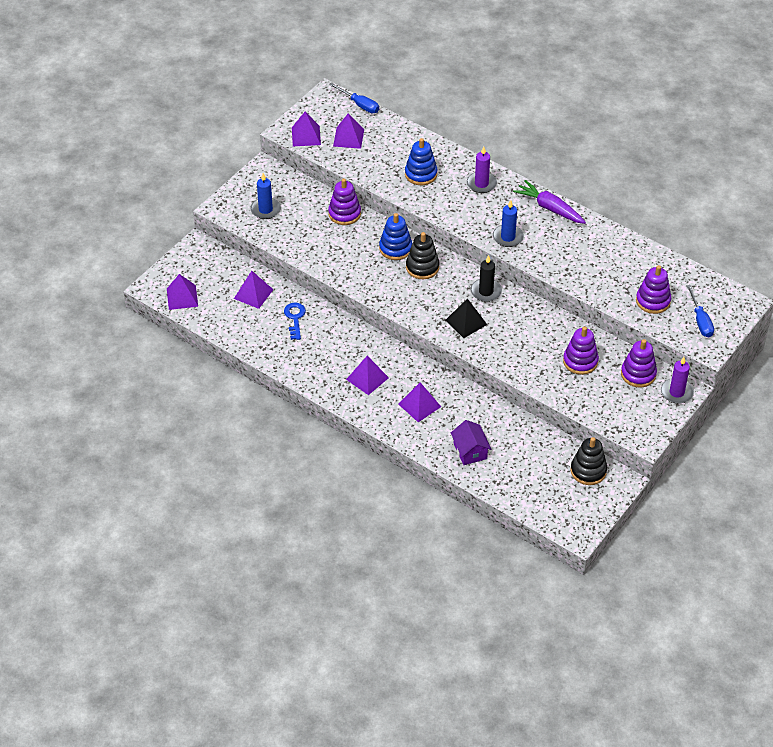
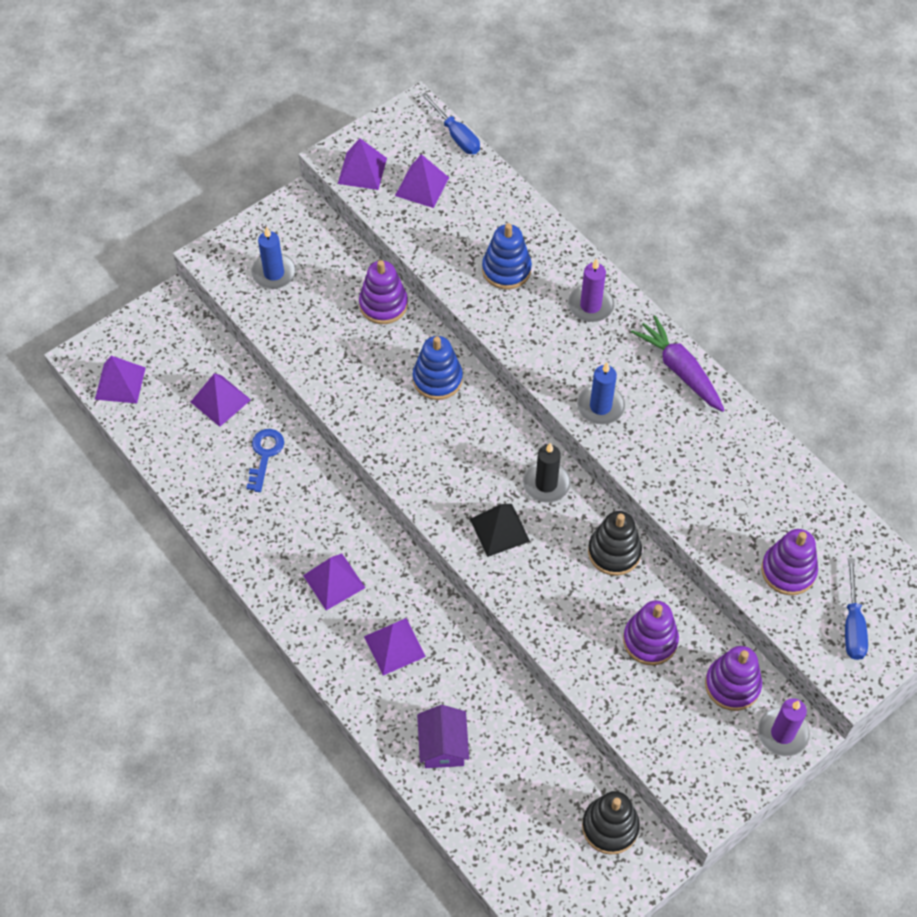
camera: 15 degrees right, 10 degrees up
black stacking toy [406,232,439,279] -> black stacking toy moved to [588,511,642,576]

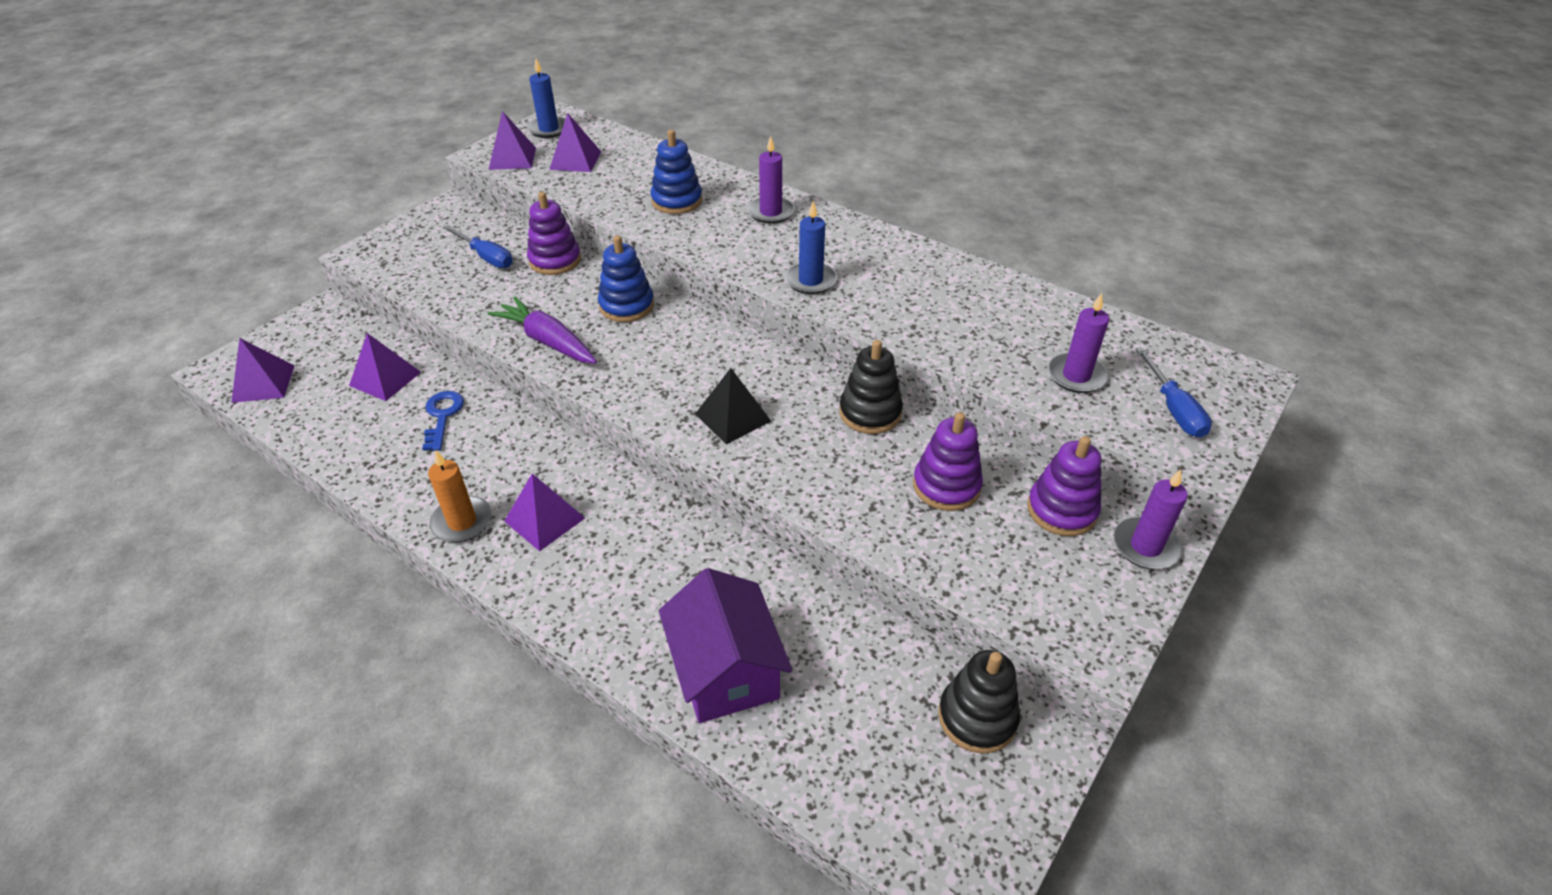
camera: 15 degrees left, 15 degrees down
blue candle [251,227,296,289] -> blue candle moved to [527,59,565,138]
purple pyramid [364,618,426,676] -> none
purple house [417,705,469,768] -> purple house [659,568,792,723], size x1.56
blue screwdriver [421,92,480,154] -> blue screwdriver moved to [443,225,513,268]
black candle [523,443,571,503] -> none
purple carrot [631,316,724,412] -> purple carrot moved to [488,297,597,364]
purple stacking toy [761,529,818,595] -> purple candle [1048,293,1109,393]
none -> orange candle [428,450,492,542]

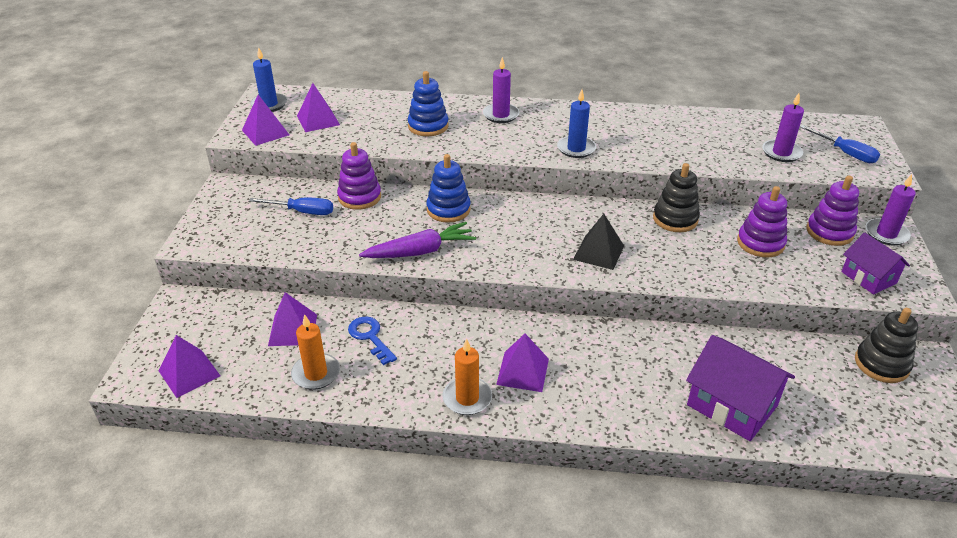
camera: 30 degrees left, 5 degrees down
purple carrot [488,297,597,364] -> purple carrot turned 150 degrees clockwise [359,222,476,258]
none -> orange candle [291,314,340,390]
none -> purple house [841,232,910,295]

